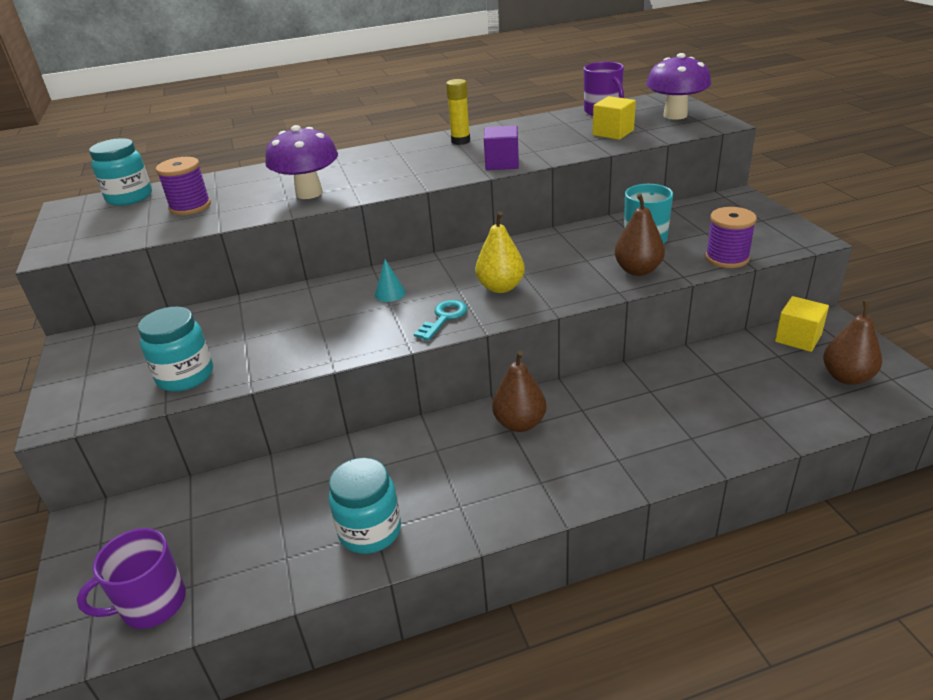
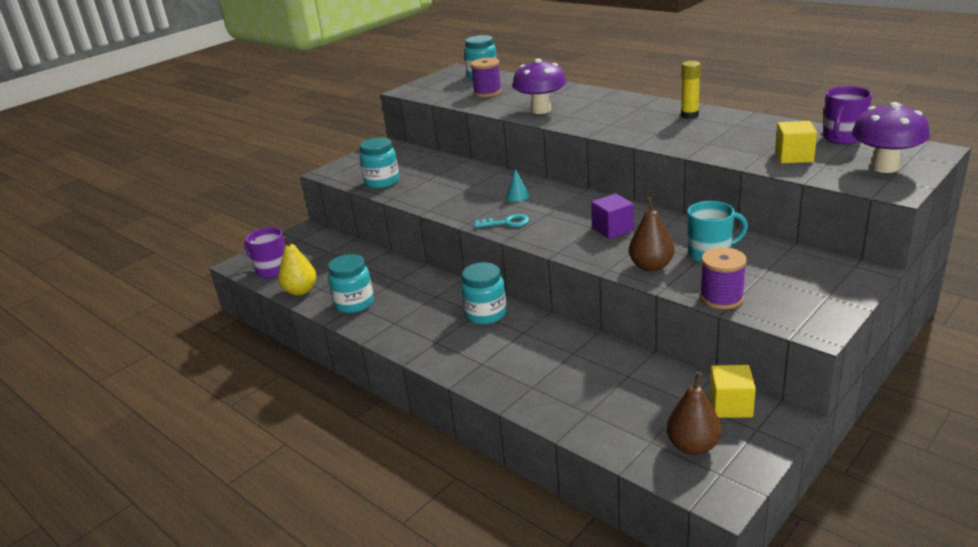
camera: 60 degrees right, 5 degrees down
yellow pear [475,211,525,293] -> yellow pear moved to [278,235,317,295]
purple cube [484,125,519,170] -> purple cube moved to [591,193,634,239]
brown pear [492,351,546,432] -> turquoise jar [461,262,507,325]

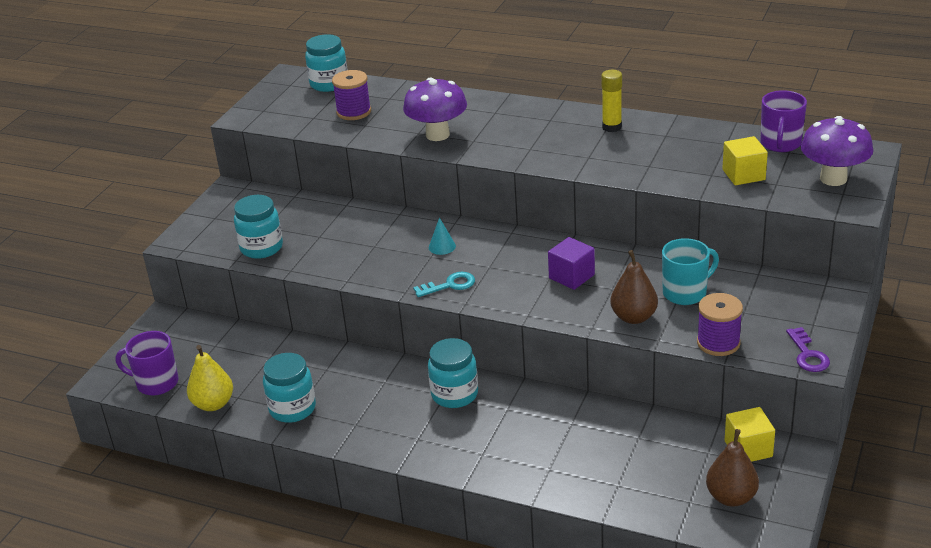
camera: 20 degrees left, 5 degrees up
none -> purple key [786,327,830,372]

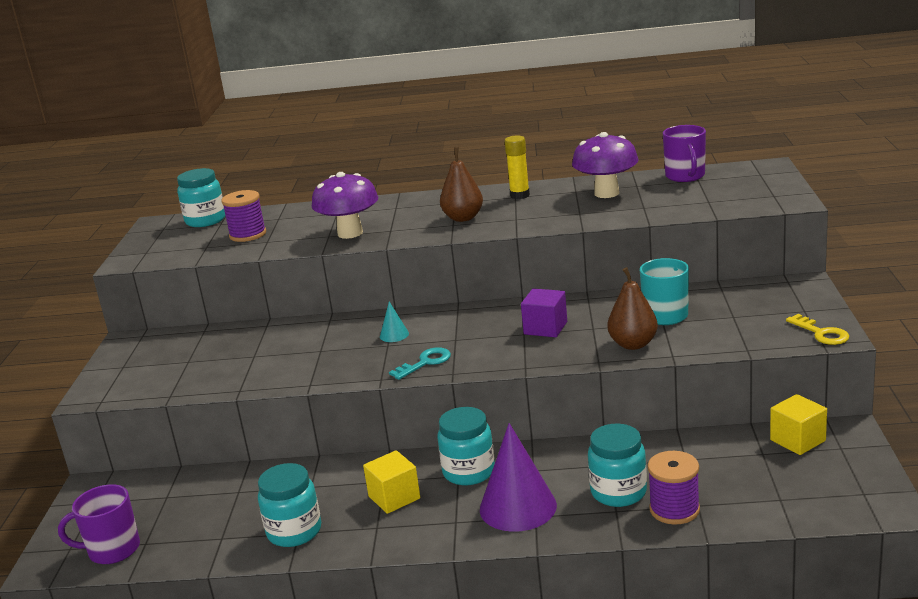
camera: 20 degrees left, 10 degrees down
yellow pear [187,345,233,411] -> none
turquoise jar [234,195,283,259] -> turquoise jar moved to [588,424,647,507]
purple spool [697,293,743,356] -> purple spool moved to [648,451,700,525]
brown pear [706,429,759,507] -> brown pear moved to [440,147,483,222]
yellow cube [722,136,768,185] -> yellow cube moved to [363,450,420,514]
purple key [786,327,830,372] -> yellow key [786,314,849,345]
purple mushroom [801,116,874,186] -> purple mushroom moved to [572,132,639,198]
none -> purple cone [480,423,557,532]

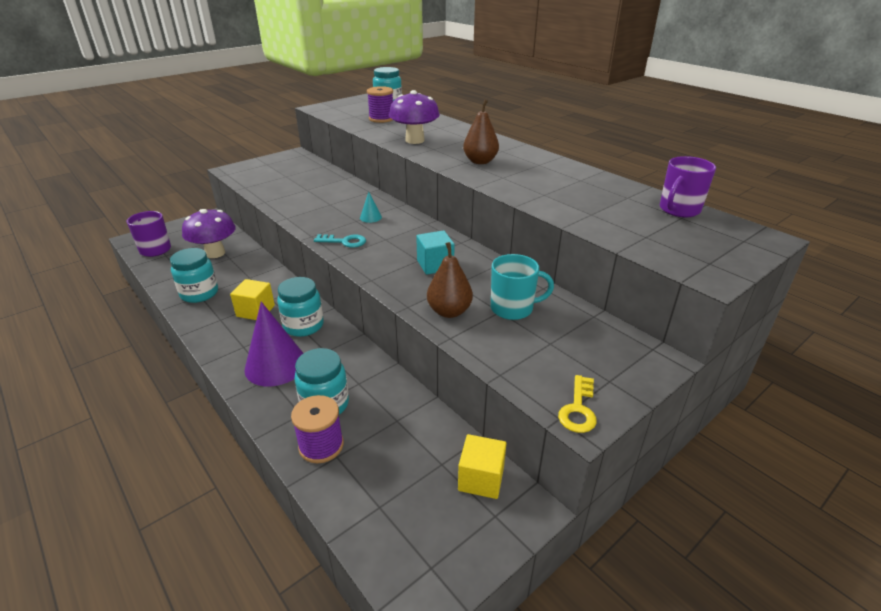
camera: 45 degrees right, 10 degrees up
yellow glue stick [505,135,530,199] -> none
purple cube [521,288,567,337] -> turquoise cube [416,230,455,275]
purple mushroom [572,132,639,198] -> purple mushroom moved to [182,209,236,258]

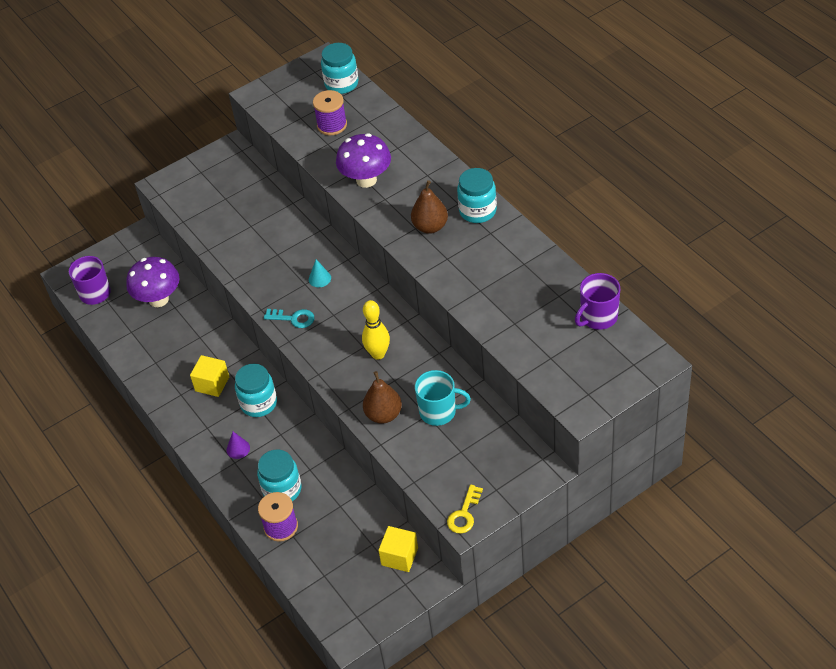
camera: 10 degrees right, 15 degrees up
turquoise jar [170,248,218,303] -> turquoise jar moved to [457,168,497,223]
purple cone [244,302,303,386] -> purple cone [227,432,250,459], size x0.45
turquoise cube [416,230,455,275] -> yellow bowling pin [362,300,390,360]

